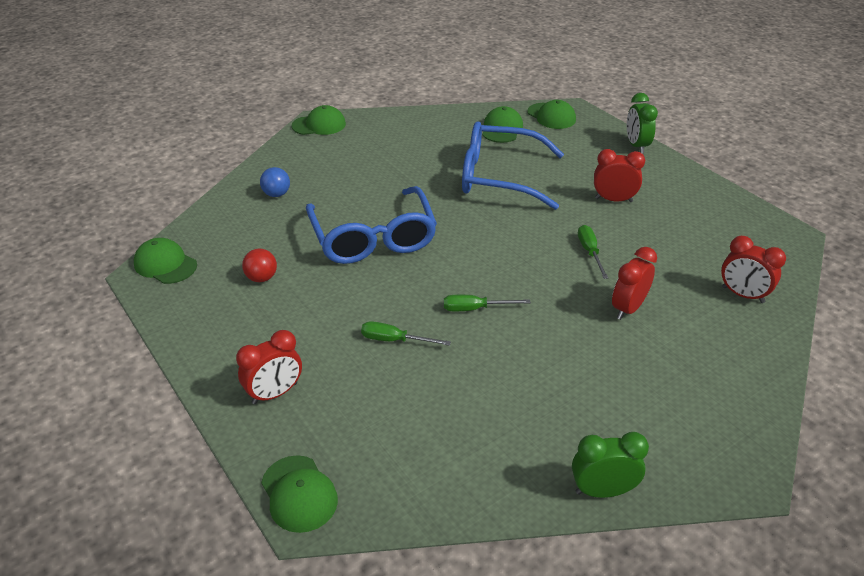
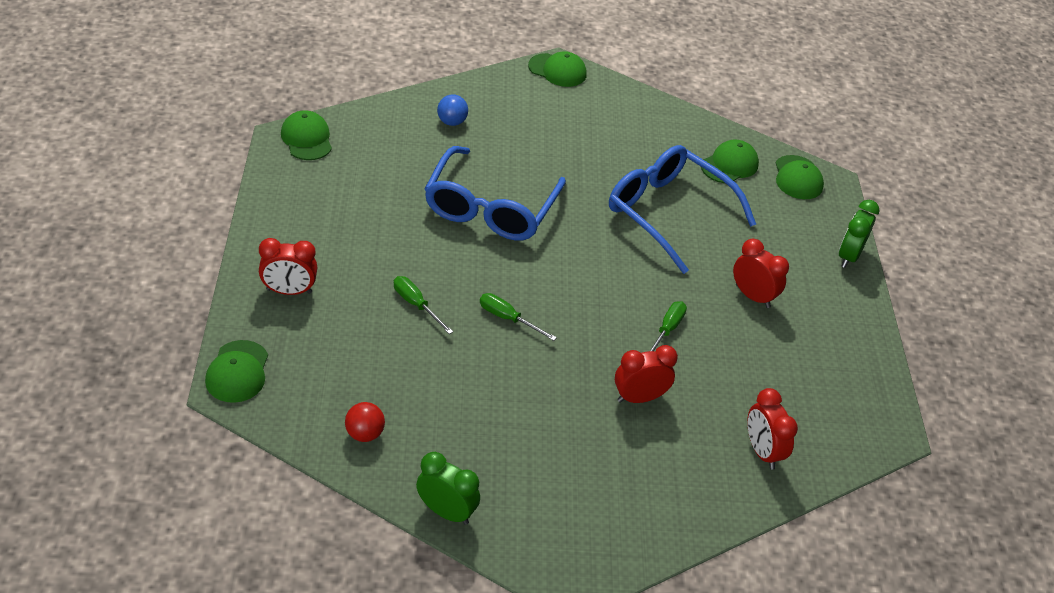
camera: 30 degrees right, 5 degrees up
red ball [242,249,277,282] -> red ball moved to [345,402,385,442]

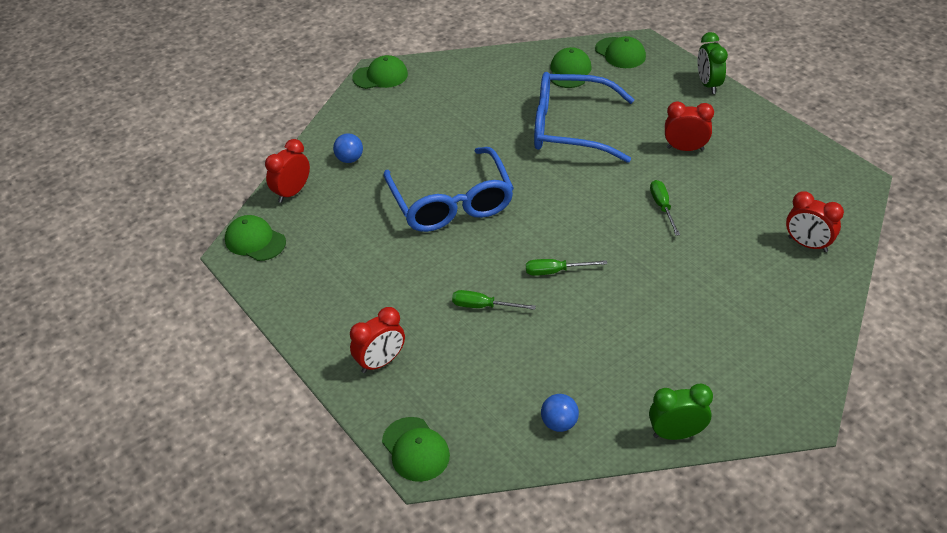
camera: 30 degrees left, 0 degrees up
red ball [345,402,385,442] -> blue ball [541,394,579,432]
red clock [615,345,678,403] -> red clock moved to [265,139,310,203]

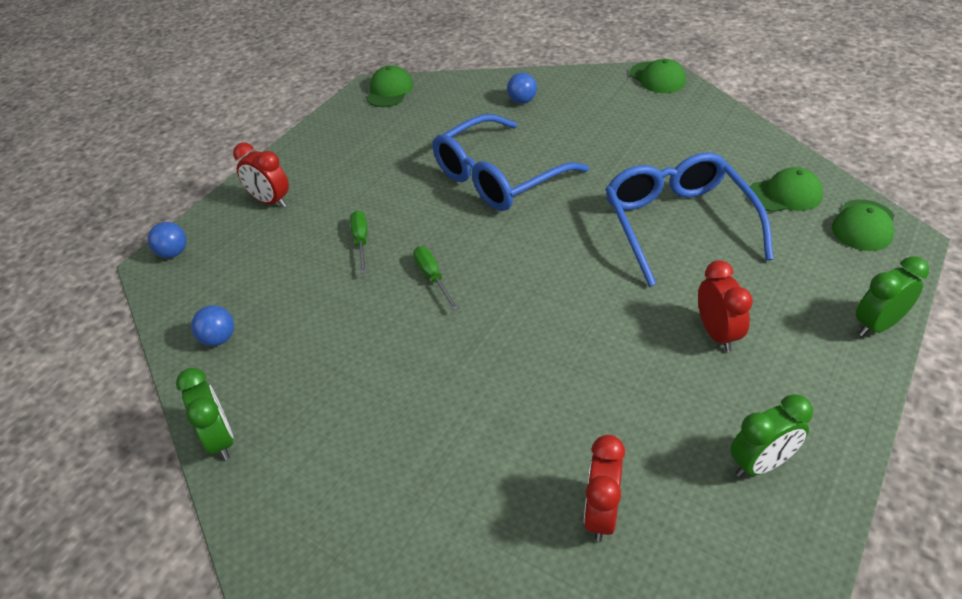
camera: 70 degrees right, 0 degrees up
red clock [265,139,310,203] -> none
green cap [382,417,450,482] -> blue ball [148,222,187,258]
green screwdriver [650,180,680,236] -> none
none -> green clock [730,394,813,477]

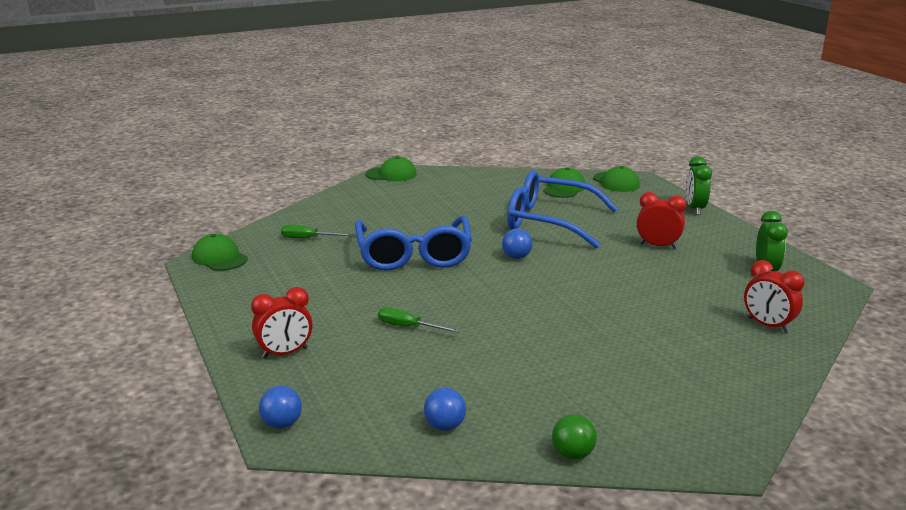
camera: 60 degrees left, 20 degrees down
green clock [176,368,233,460] -> green ball [552,414,597,460]
green screwdriver [413,246,459,310] -> green screwdriver moved to [281,225,352,238]
blue ball [507,73,537,104] -> blue ball moved to [502,228,532,259]

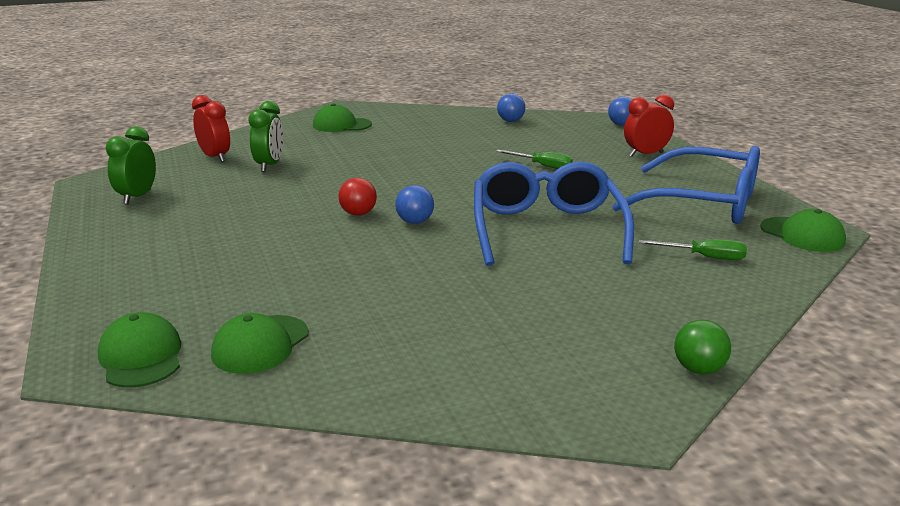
camera: 175 degrees left, 0 degrees up
green cap [366,156,417,181] -> green cap moved to [313,103,372,132]
blue glasses [507,170,618,249] -> blue glasses moved to [612,146,760,224]
green ball [552,414,597,460] -> green ball moved to [674,320,731,374]
red clock [637,192,686,249] -> none
green clock [686,156,712,215] -> green clock moved to [248,101,283,172]
none -> red ball [338,178,377,216]

